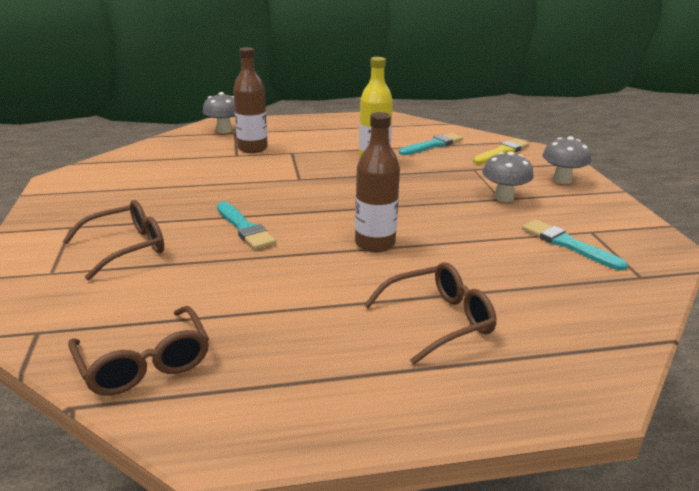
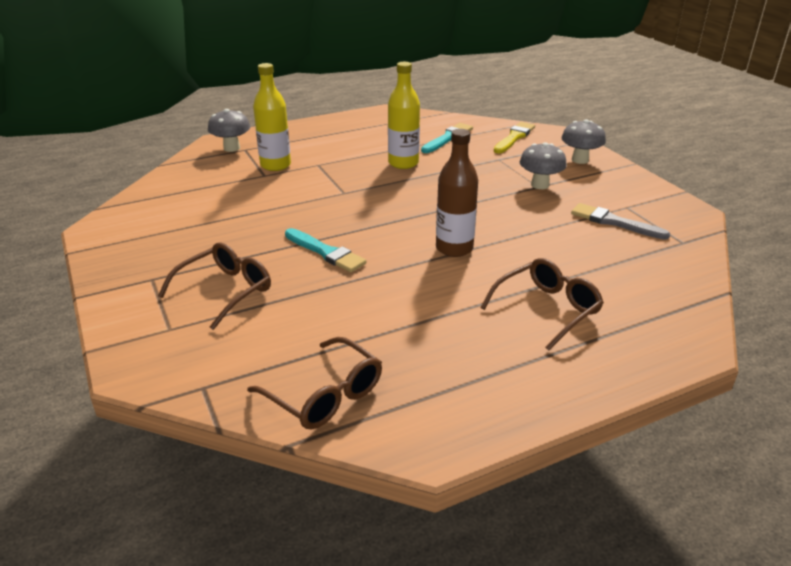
camera: 15 degrees left, 5 degrees up
brown bottle [233,47,268,153] -> yellow bottle [253,63,291,171]
turquoise brush [522,220,628,271] -> grey brush [571,203,670,240]

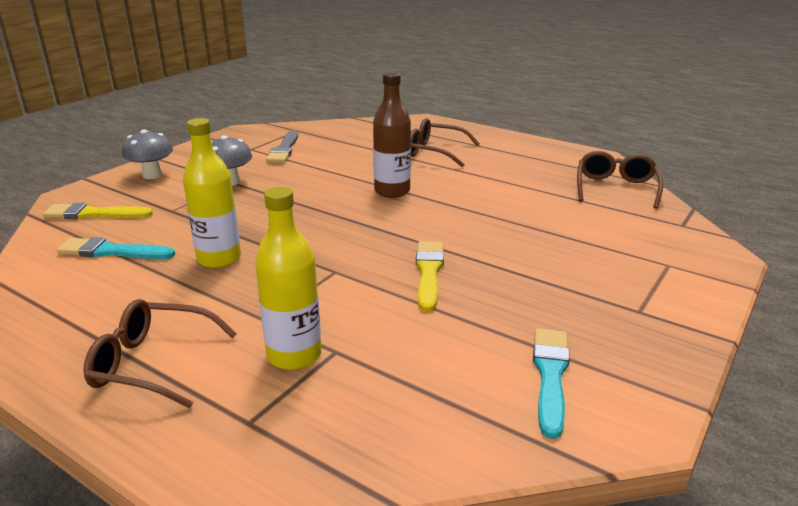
camera: 120 degrees left, 5 degrees down
brown glasses [158,242,271,330] -> brown glasses moved to [84,299,237,408]
grey mushroom [208,109,250,152] -> none
turquoise brush [285,228,366,272] -> turquoise brush moved to [533,328,570,439]
none -> yellow brush [416,241,444,312]

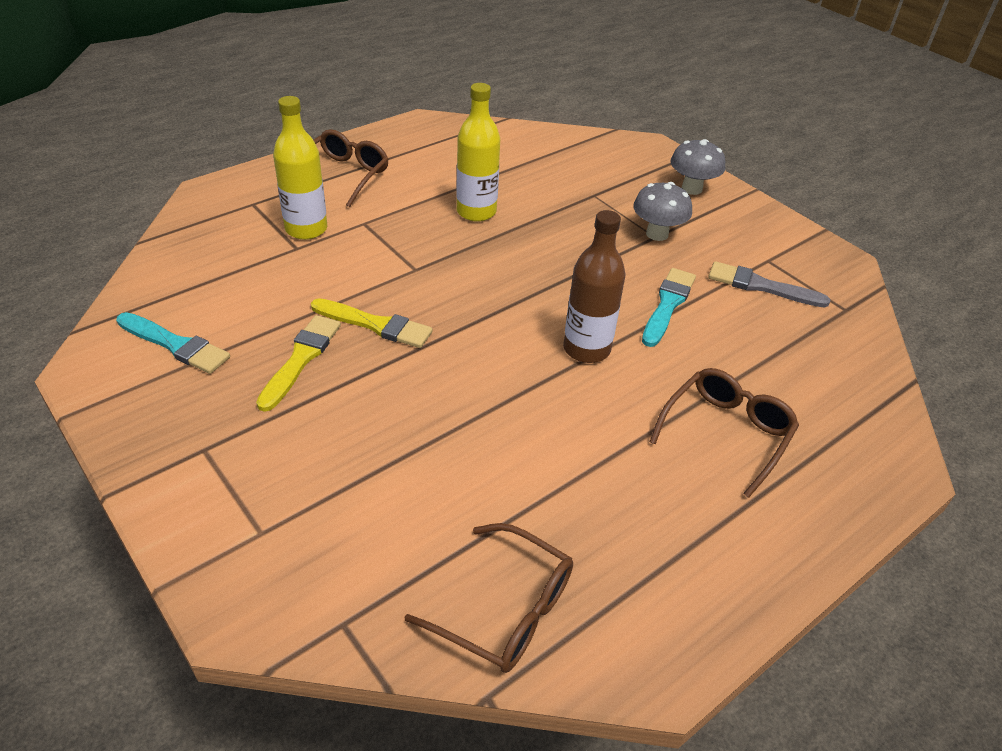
camera: 105 degrees right, 15 degrees up
yellow brush [43,203,153,219] -> yellow brush moved to [256,315,341,412]
turquoise brush [57,237,175,259] -> turquoise brush moved to [642,268,696,347]

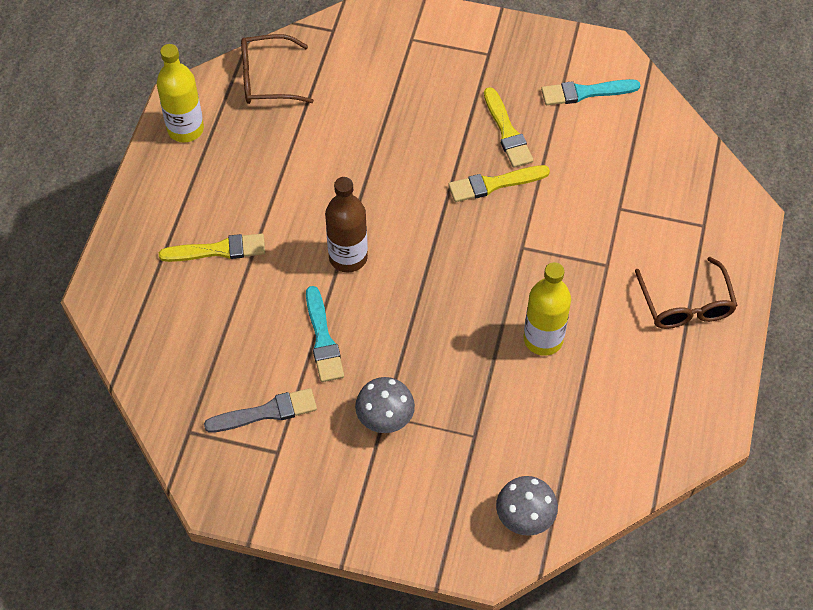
camera: 145 degrees right, 15 degrees up
yellow bottle [273,96,327,240] -> yellow bottle moved to [157,44,204,142]
brown glasses [650,368,799,498] -> yellow brush [159,233,265,262]
grey mushroom [671,139,725,195] -> grey mushroom moved to [496,476,558,536]

